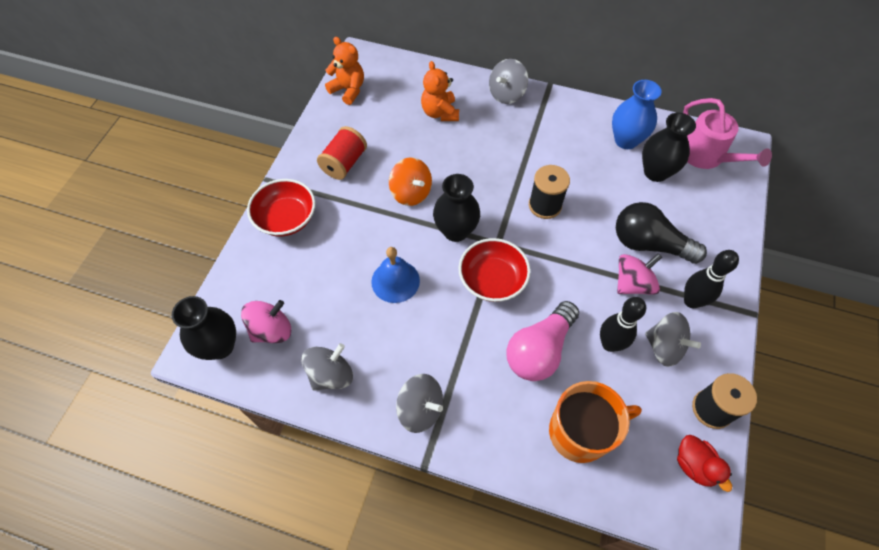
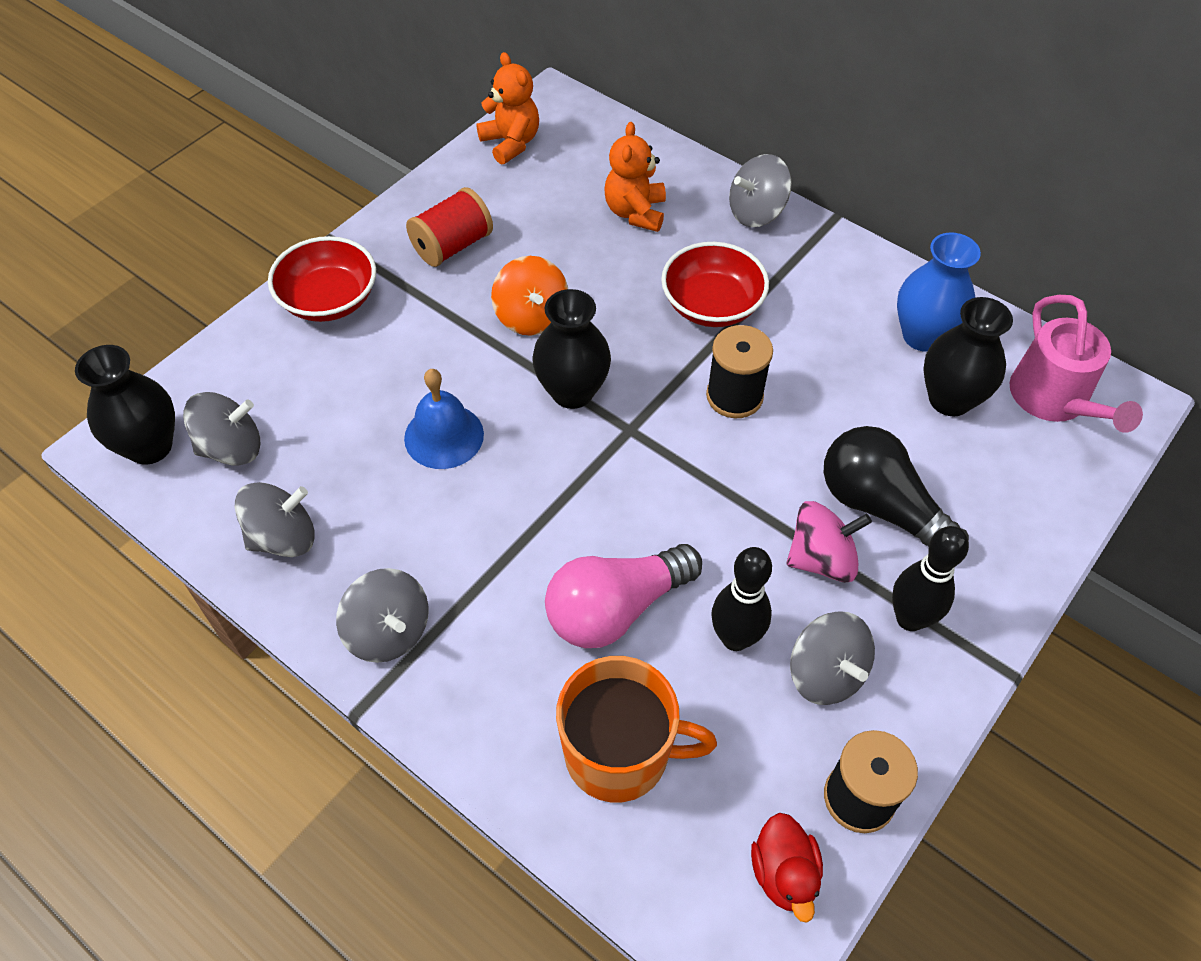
camera: 20 degrees right, 5 degrees down
pink spinning top [241,300,291,343] -> grey spinning top [183,392,260,465]
red bowl [458,238,531,302] -> red bowl moved to [661,242,769,327]

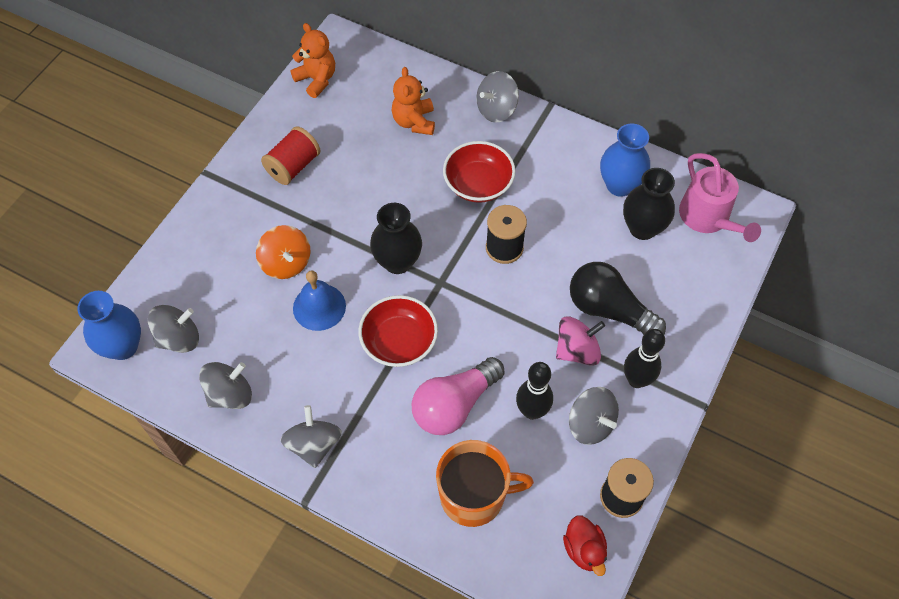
camera: 10 degrees left, 5 degrees up
black vase [75,345,175,465] -> blue vase [77,291,141,360]
red bowl [268,236,376,322] -> red bowl moved to [358,295,438,367]
grey spinning top [336,568,429,663] -> grey spinning top turned 135 degrees counterclockwise [280,405,342,468]
orange spinning top [491,256,568,336] -> orange spinning top moved to [256,225,311,279]

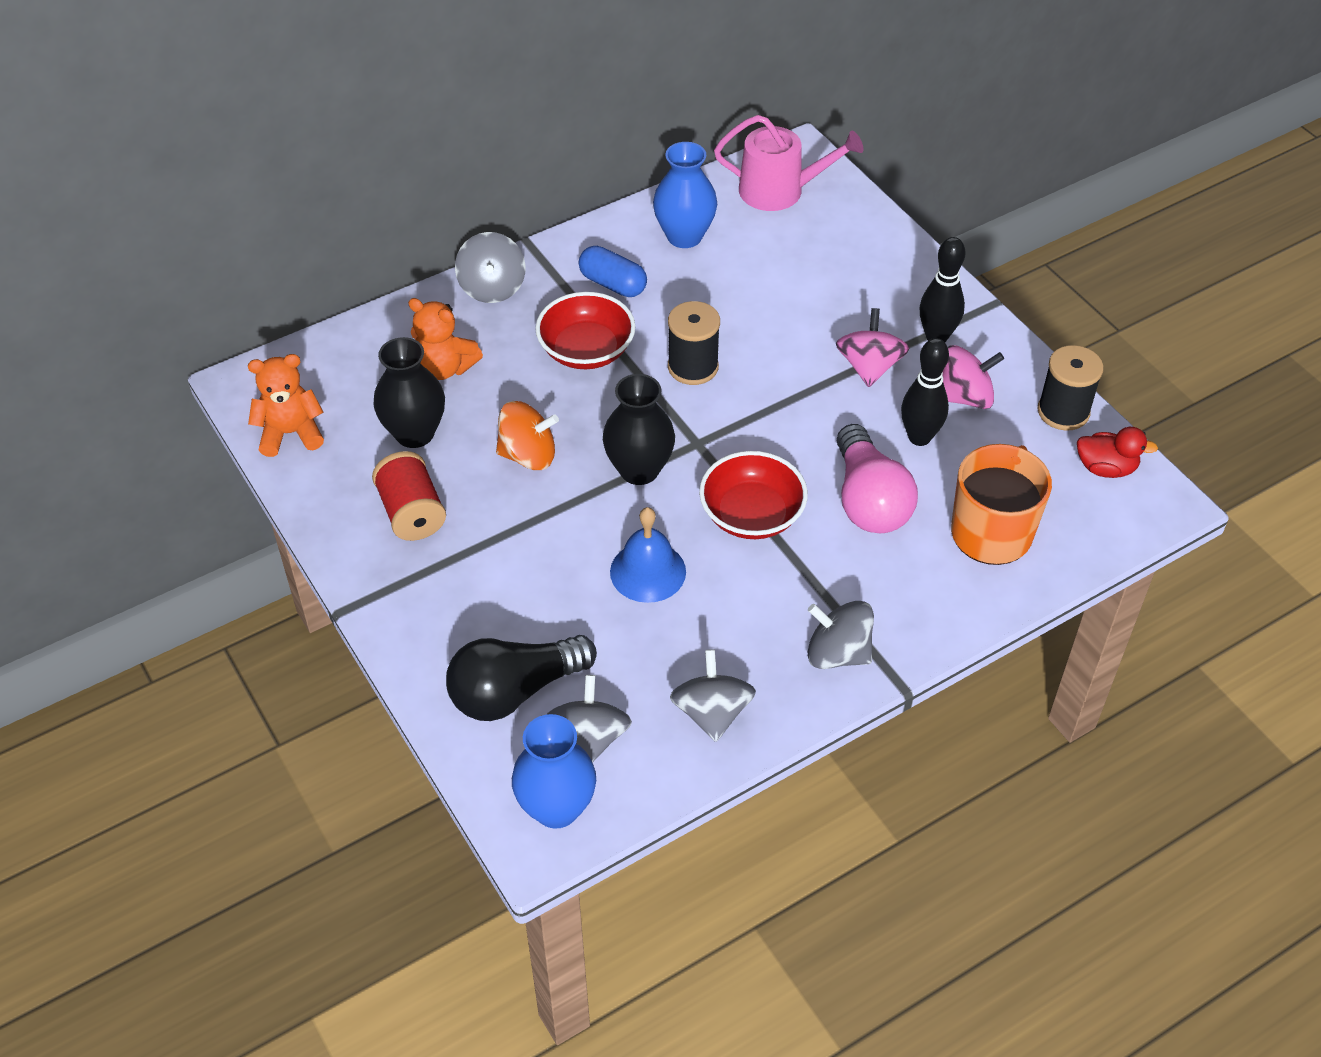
camera: 60 degrees left, 10 degrees down
orange spinning top [256,225,311,279] -> orange spinning top moved to [496,401,559,470]
grey spinning top [569,387,619,445] -> pink spinning top [942,345,1004,409]
black light bulb [570,262,666,335] -> black light bulb moved to [446,635,597,721]
black vase [623,168,675,240] -> black vase moved to [373,337,445,448]
none -> blue capsule [579,246,647,297]

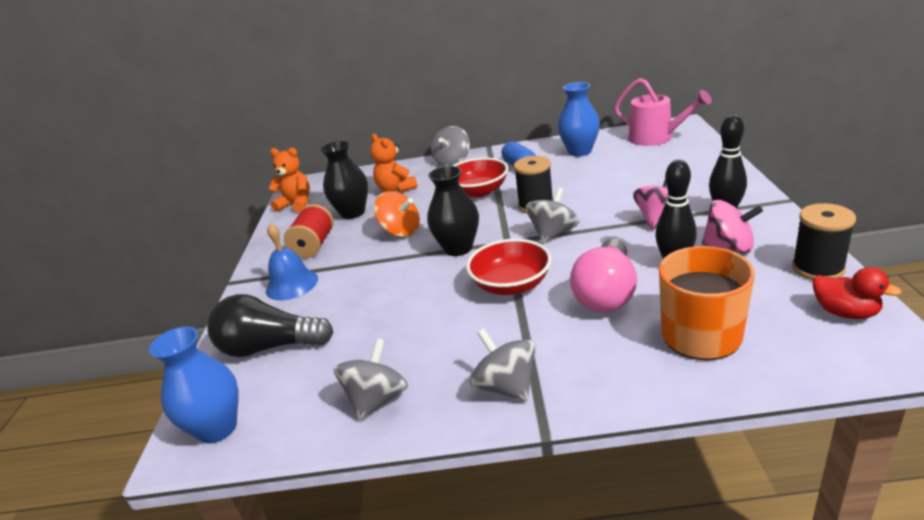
camera: 35 degrees right, 20 degrees down
grey spinning top [546,675,632,763] -> grey spinning top moved to [525,187,579,244]
blue bell [610,507,686,603] -> blue bell moved to [266,223,318,300]

